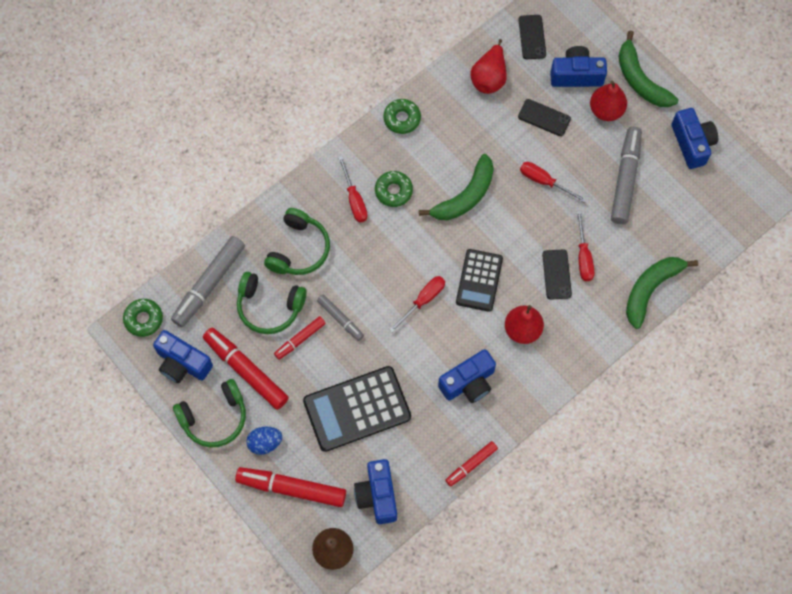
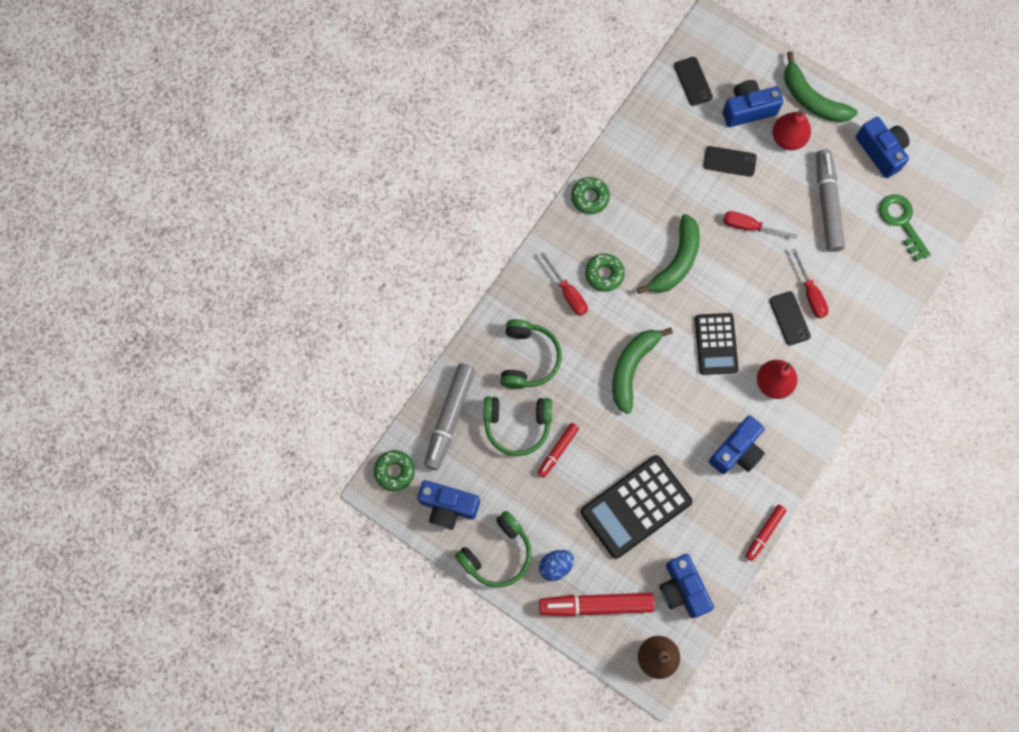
camera: 15 degrees left, 5 degrees up
red marker [203,328,289,410] -> none
grey marker [317,295,364,341] -> none
red screwdriver [389,276,445,333] -> none
red pear [470,39,507,94] -> none
green banana [626,257,698,329] -> green banana moved to [612,327,673,414]
none -> green key [879,195,931,261]

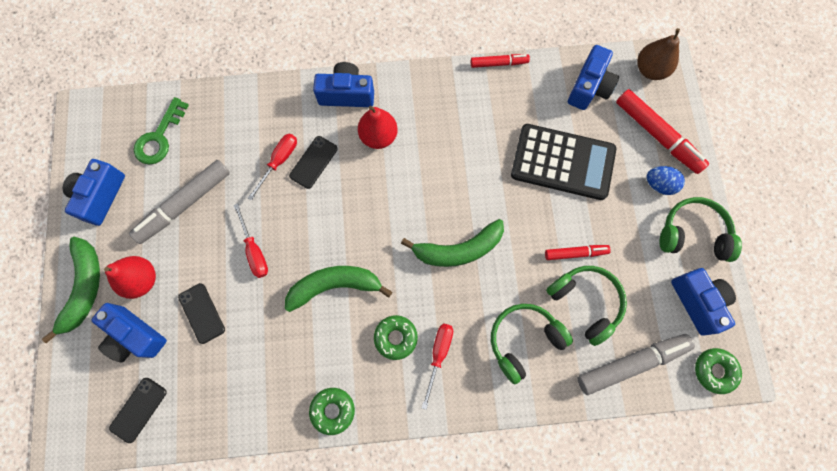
camera: 130 degrees left, 0 degrees up
black calculator [695,313,739,375] -> none
blue camera [709,416,765,474] -> blue camera moved to [313,62,374,107]

